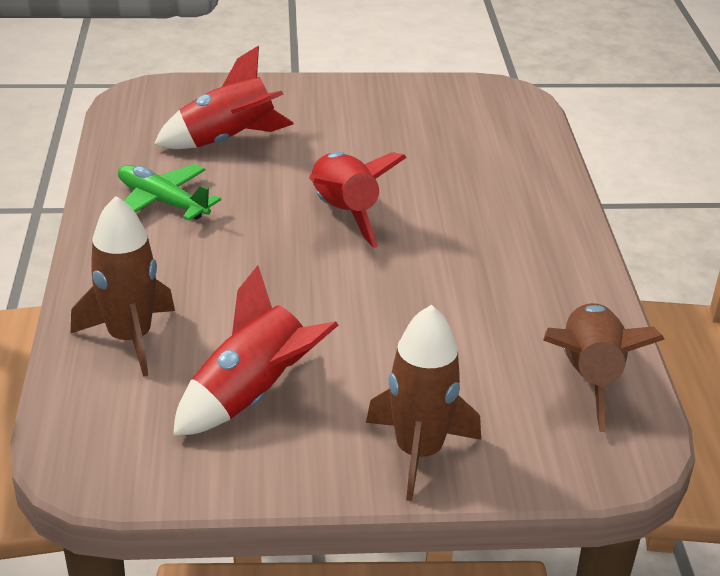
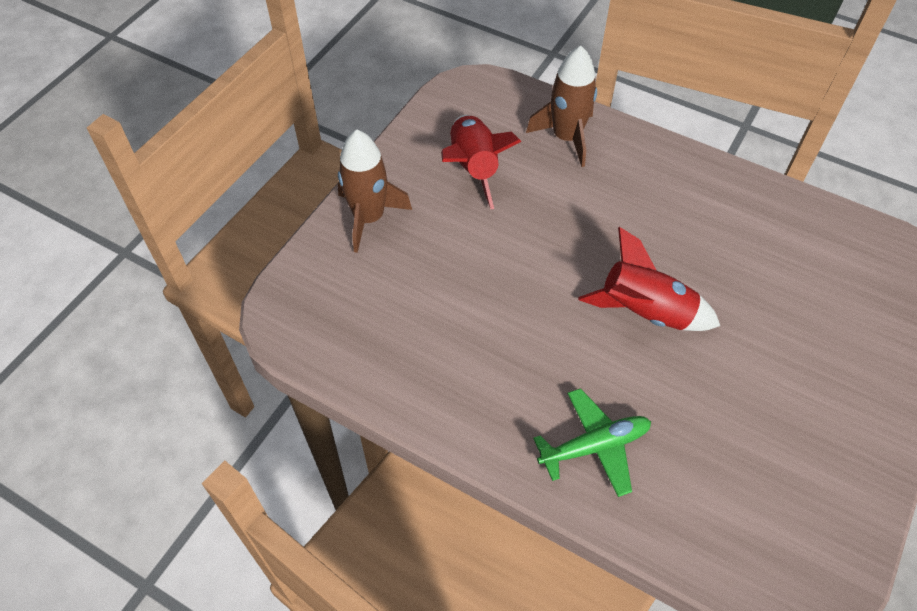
camera: 125 degrees right, 20 degrees up
green plane [118,164,221,221] -> green plane moved to [533,388,651,497]
red rocket [154,46,294,149] -> none
brown rocket [543,303,665,432] -> none

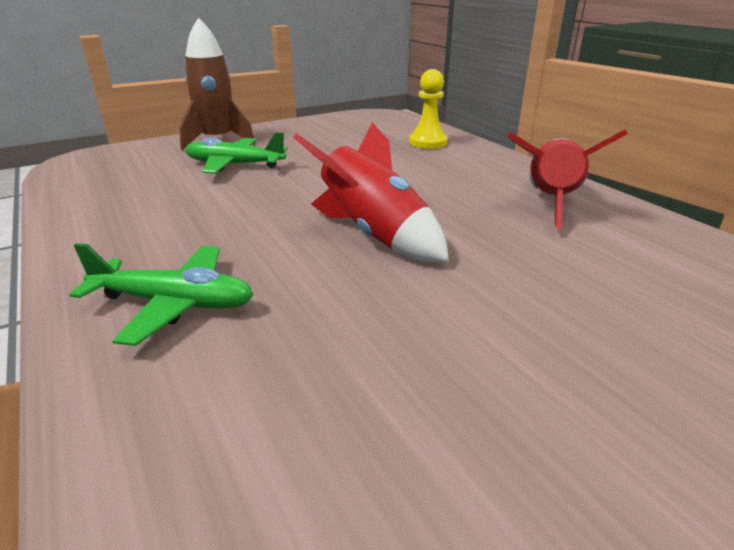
camera: 30 degrees right, 25 degrees down
red rocket [441,115,522,209] -> red rocket moved to [507,129,628,228]
brown rocket [526,46,597,167] -> yellow pawn [409,69,448,149]
none -> green plane [185,132,288,174]

